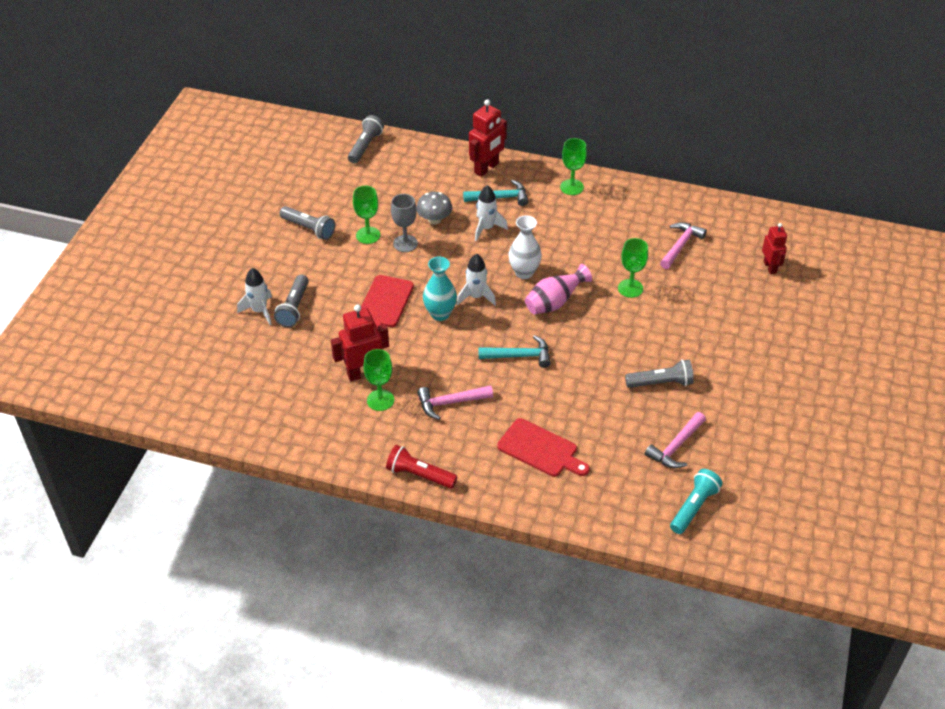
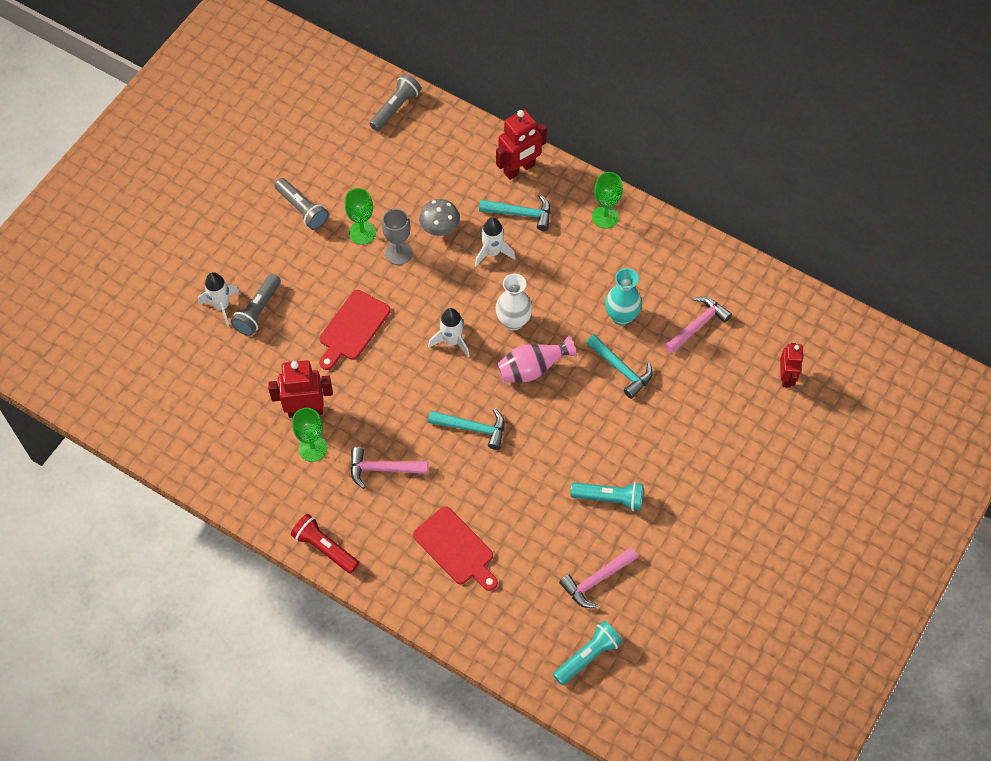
camera: 15 degrees right, 15 degrees up
turquoise vase [423,256,457,321] -> turquoise vase moved to [605,268,642,325]
green goblet [618,238,648,298] -> turquoise hammer [586,335,653,399]
grey flashlight [625,360,694,388] -> turquoise flashlight [570,482,643,511]

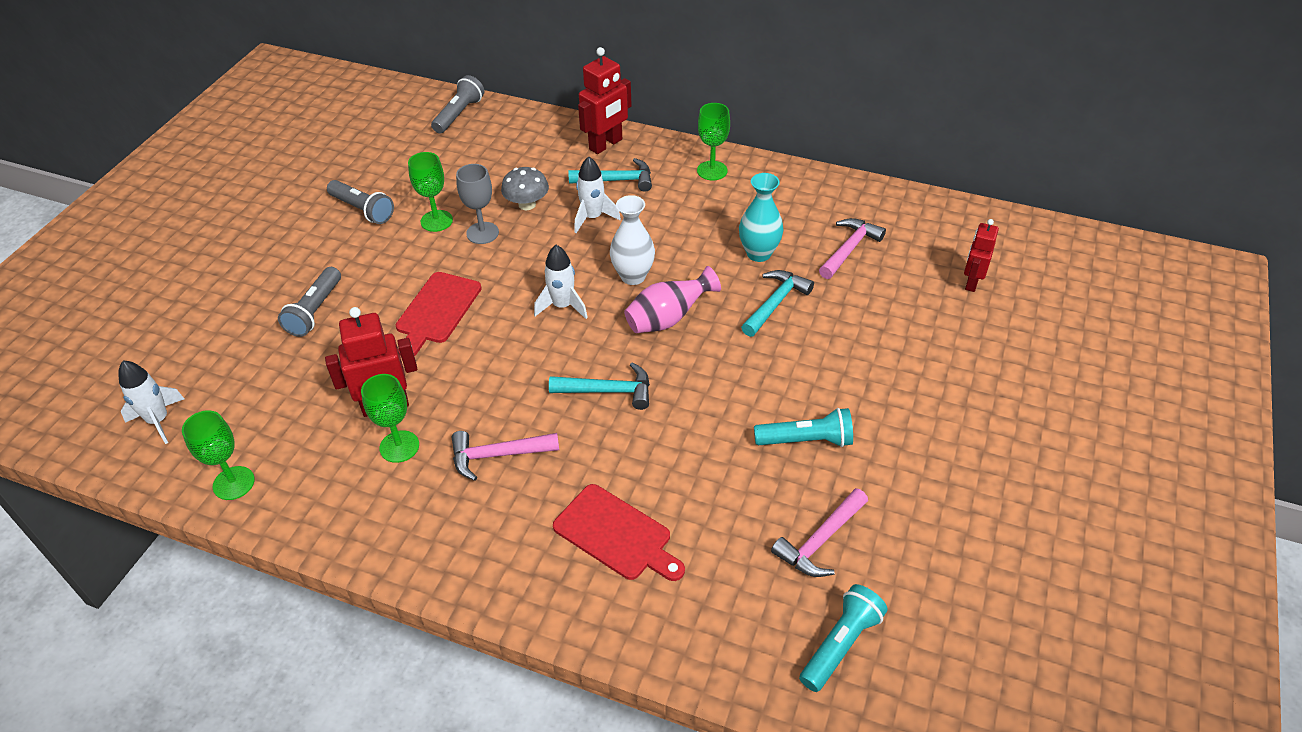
camera: 10 degrees left, 15 degrees down
white rocket [198,272,239,327] -> white rocket moved to [118,361,184,444]
red flashlight [291,514,359,574] -> none
turquoise hammer [586,335,653,399] -> turquoise hammer turned 90 degrees counterclockwise [741,270,814,337]
red robot [780,343,804,388] -> red robot turned 150 degrees counterclockwise [964,219,999,292]
none -> green goblet [182,410,255,500]

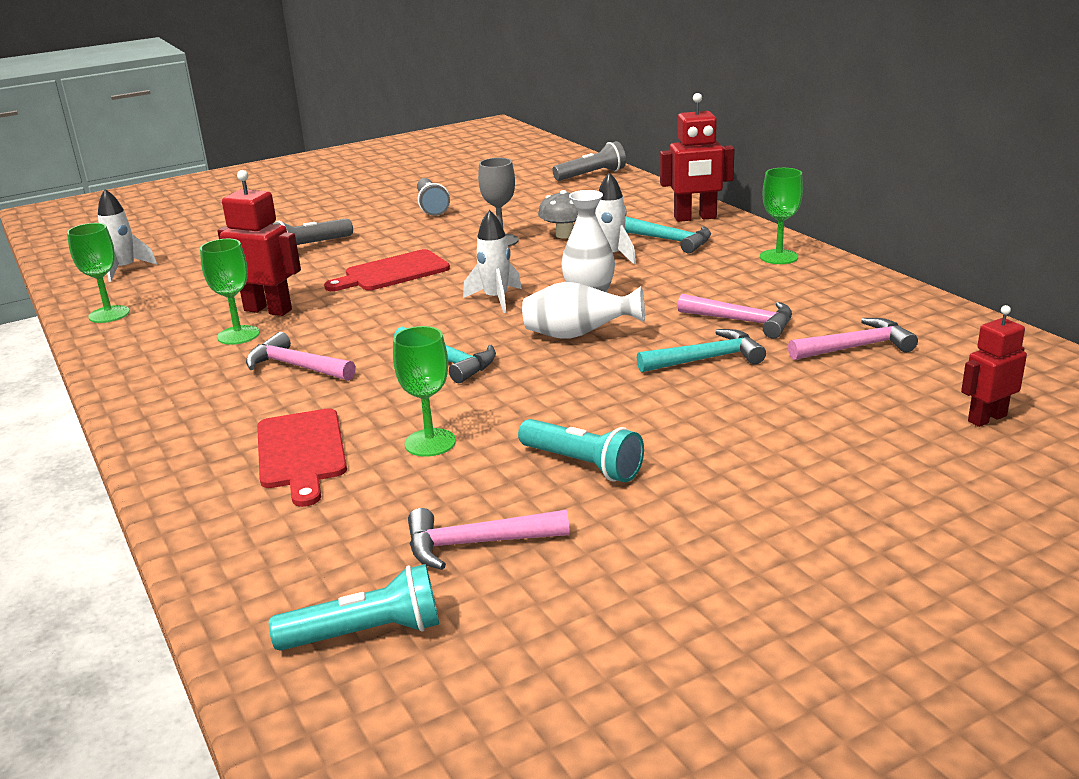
camera: 40 degrees right, 20 degrees down
green goblet [408,152,453,232] -> green goblet moved to [393,326,456,457]
pink vase [624,266,721,333] -> white vase [522,282,645,339]
turquoise vase [739,173,783,262] -> pink hammer [677,294,792,338]

